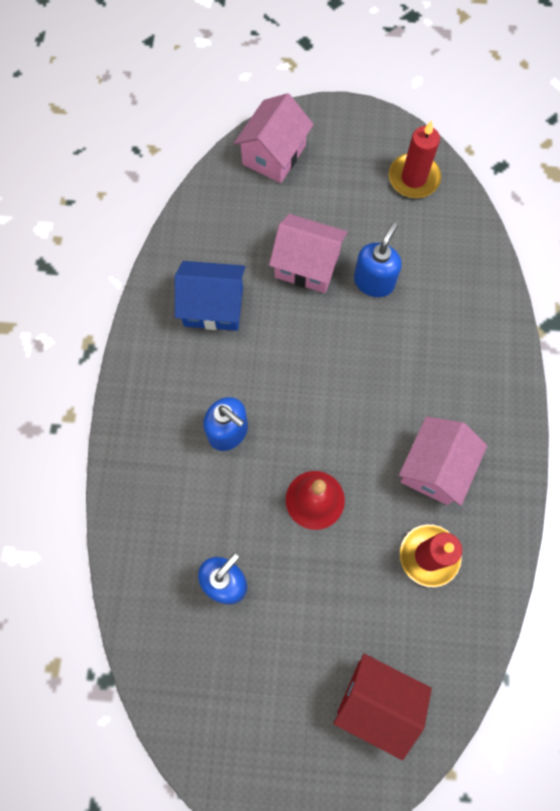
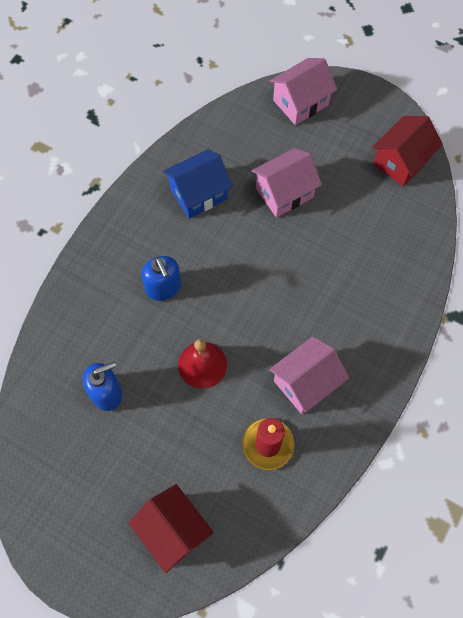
camera: 25 degrees right, 5 degrees down
blue house [175,261,245,331] -> blue house turned 60 degrees counterclockwise [163,149,233,219]
pink house [269,214,348,293] -> pink house turned 75 degrees counterclockwise [251,148,322,218]
blue soap dispenser [354,223,402,297] -> none
red candle [389,120,441,198] -> red house [372,116,443,187]

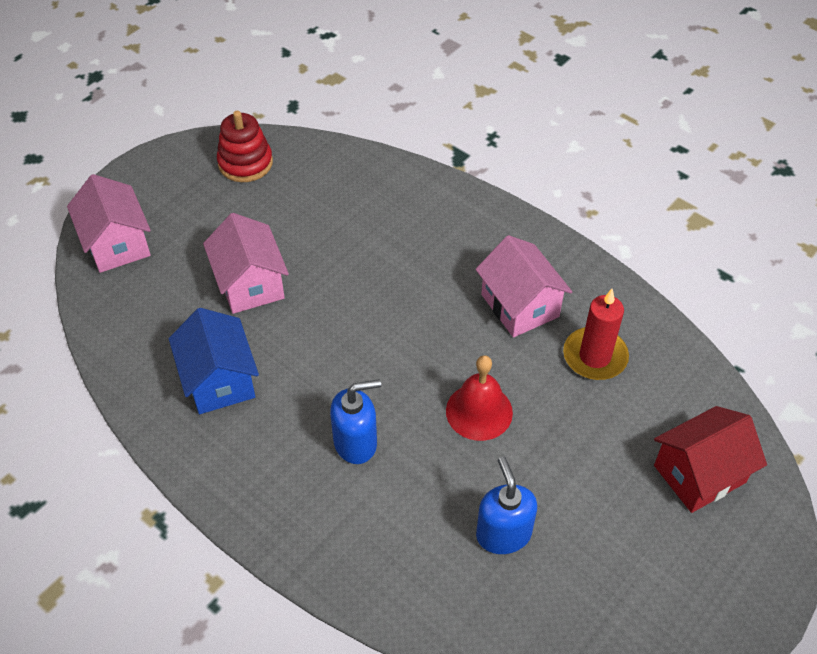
camera: 80 degrees left, 15 degrees down
red house [372,116,443,187] -> red stacking toy [217,111,273,182]

